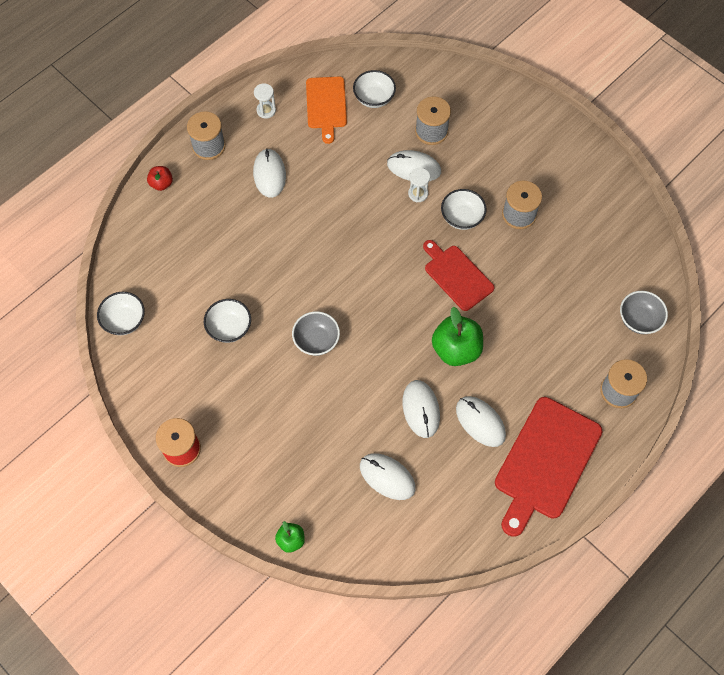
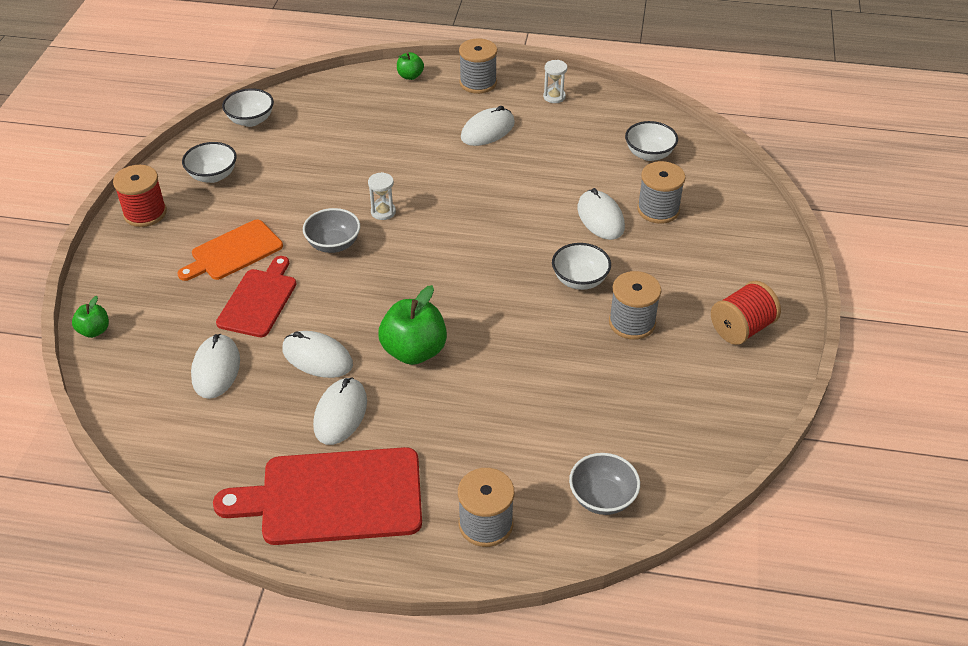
camera: 55 degrees right, 20 degrees down
red apple [147,166,173,191] -> green apple [397,52,424,80]
white bowl [204,299,251,343] -> white bowl moved to [182,142,237,183]
orange cutting board [306,77,347,144] -> orange cutting board moved to [177,219,283,281]
white mouse [402,380,440,438] -> white mouse turned 75 degrees clockwise [282,331,353,378]
white hourglass [408,168,430,202] -> white hourglass moved to [368,172,396,220]
red cutting board [423,240,495,311] -> red cutting board moved to [216,256,296,337]
none -> red spool [711,280,781,345]

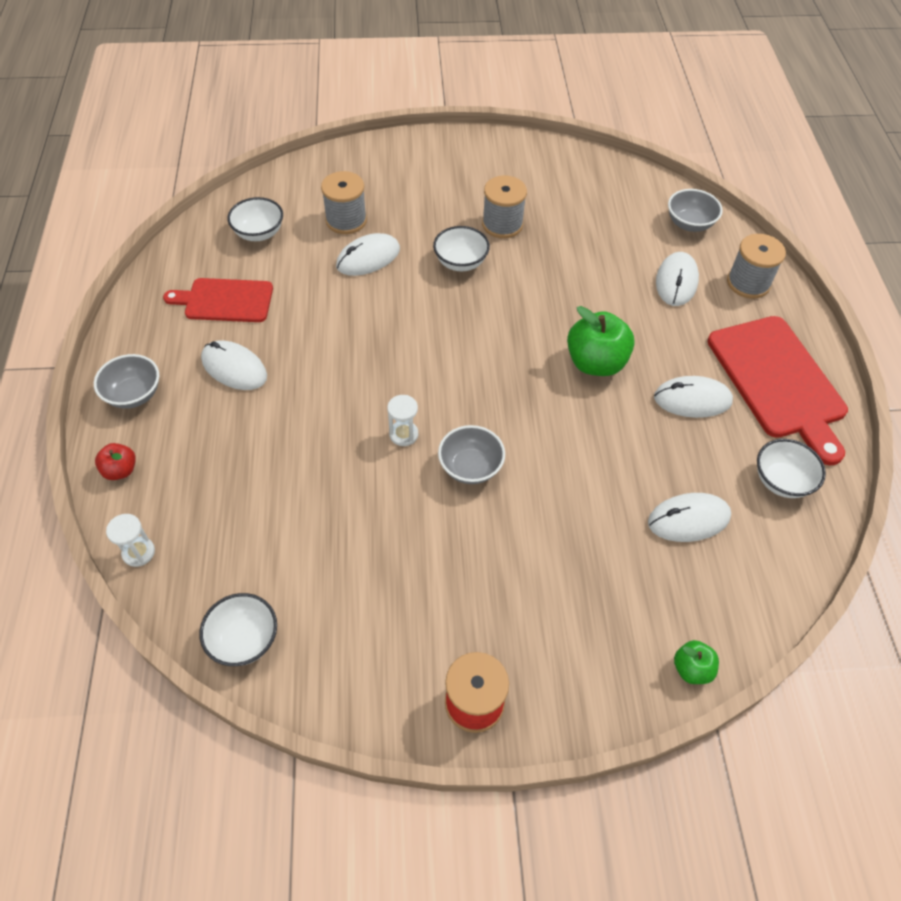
camera: 105 degrees left, 10 degrees up
orange cutting board [177,219,283,281] -> none
white bowl [182,142,237,183] -> white bowl moved to [757,439,826,498]
red cutting board [216,256,296,337] -> red cutting board moved to [163,278,273,322]
white mouse [282,331,353,378] -> white mouse moved to [656,252,699,306]
green apple [397,52,424,80] -> red apple [95,443,136,480]
grey spool [459,38,497,94] -> grey bowl [94,354,159,409]
white hourglass [543,60,567,103] -> white hourglass moved to [106,514,155,567]
red spool [711,280,781,345] -> none

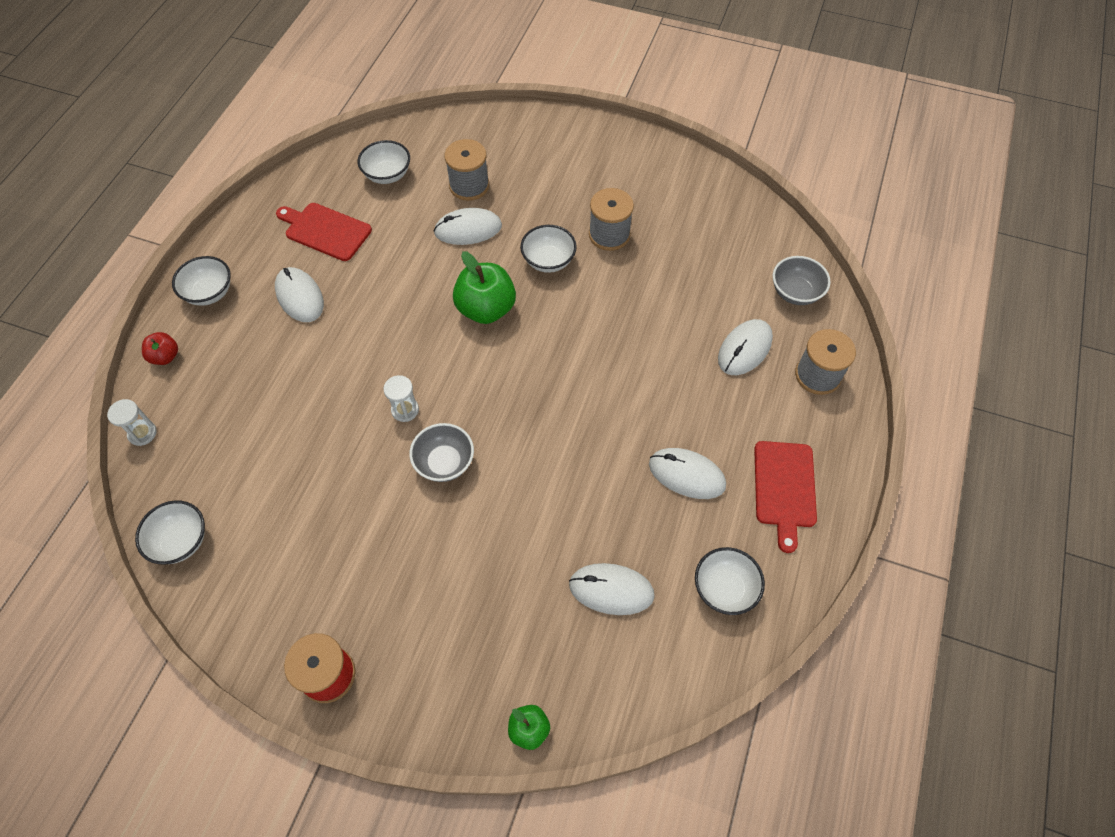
camera: 25 degrees right, 5 degrees up
grey bowl [94,354,159,409] -> white bowl [172,256,231,306]
green apple [567,306,635,376] -> green apple moved to [453,251,516,324]
red cutting board [708,316,848,466] -> red cutting board [754,441,817,553], size x0.63

